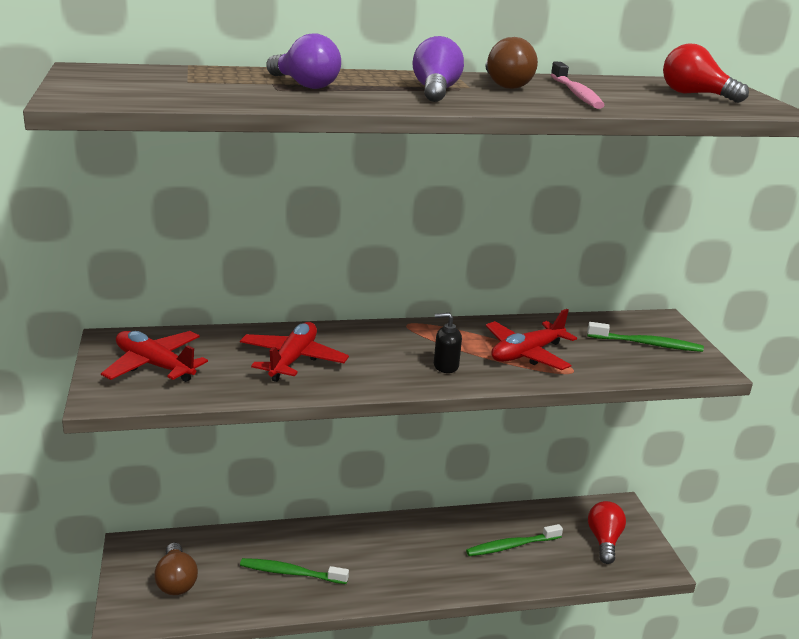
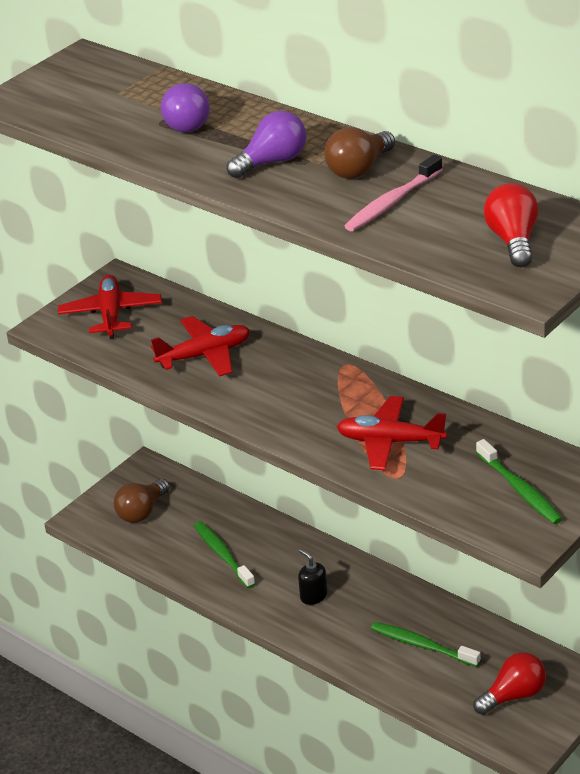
camera: 55 degrees right, 10 degrees up
black soap dispenser [434,313,462,373] -> black soap dispenser moved to [298,549,327,605]

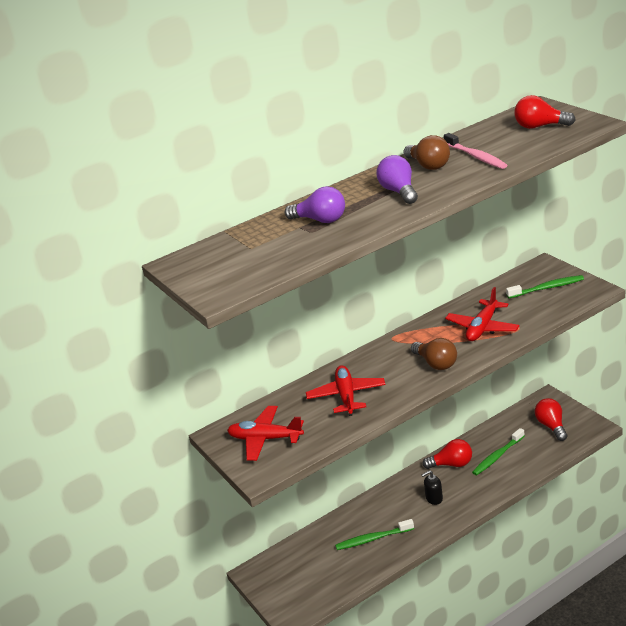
camera: 70 degrees left, 5 degrees down
brown light bulb [114,479,170,523] -> brown light bulb moved to [411,338,457,370]
none -> red light bulb [422,439,472,469]

